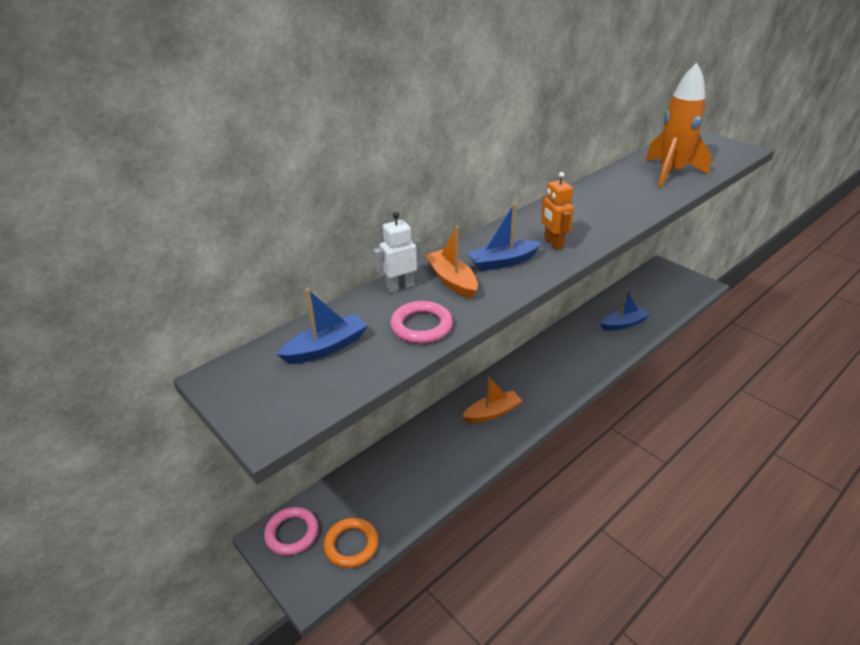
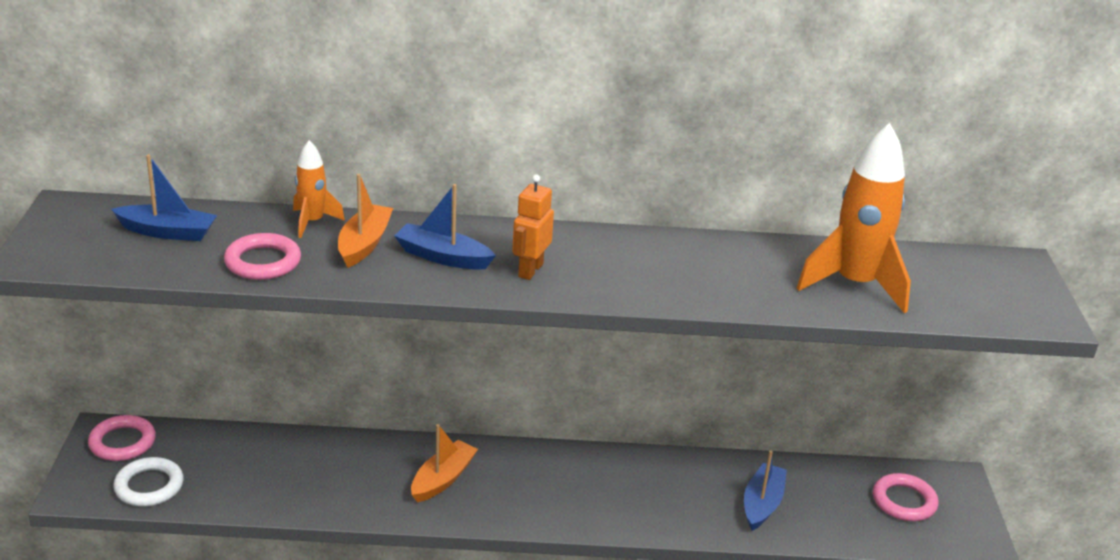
camera: 40 degrees right, 5 degrees down
orange ring [324,518,378,568] -> white ring [113,457,184,506]
white robot [373,212,421,293] -> orange rocket [293,140,345,238]
orange boat [462,376,522,423] -> orange boat turned 75 degrees counterclockwise [411,424,478,503]
blue boat [600,289,650,331] -> blue boat turned 90 degrees counterclockwise [744,451,787,531]
none -> pink ring [873,473,938,521]

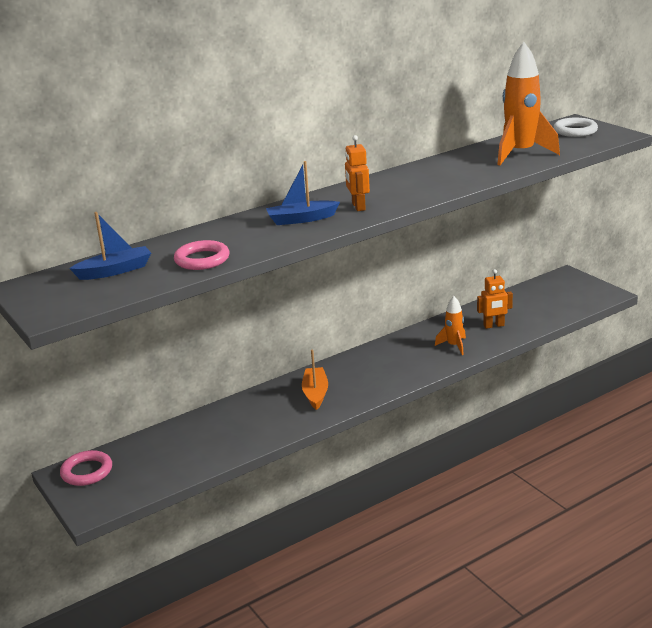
camera: 30 degrees left, 5 degrees down
white ring [113,457,184,506] -> white ring moved to [553,118,598,137]
orange rocket [293,140,345,238] -> orange rocket moved to [435,296,466,355]
orange boat [338,174,393,268] -> none
blue boat [744,451,787,531] -> orange robot [477,269,513,329]
pink ring [873,473,938,521] -> none

